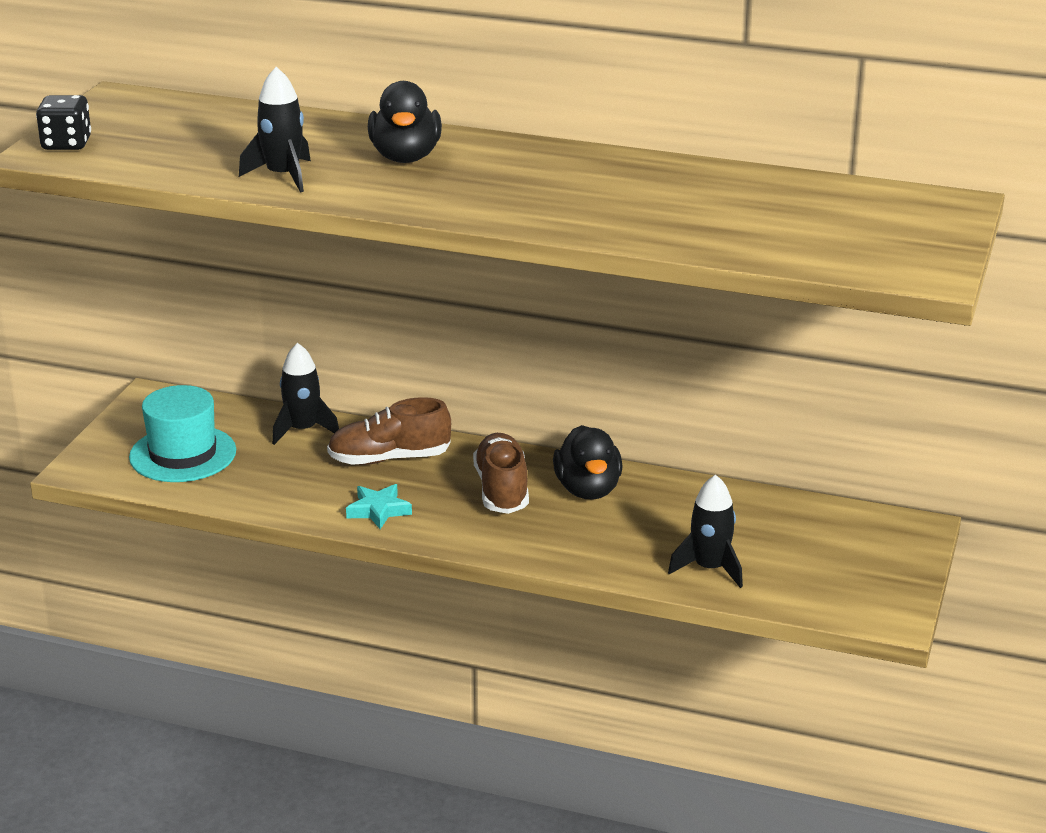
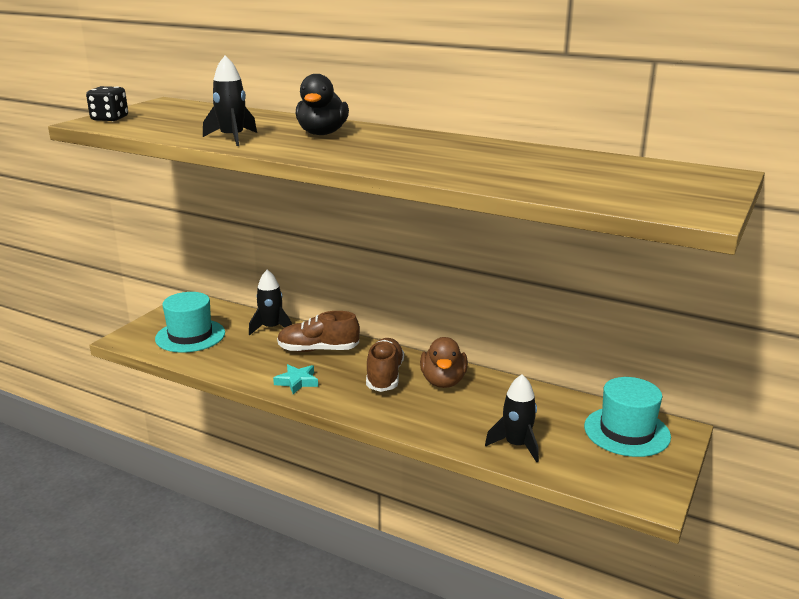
camera: 10 degrees right, 5 degrees down
black duck [553,425,623,500] -> brown duck [420,337,468,388]
none -> turquoise hat [584,377,671,457]

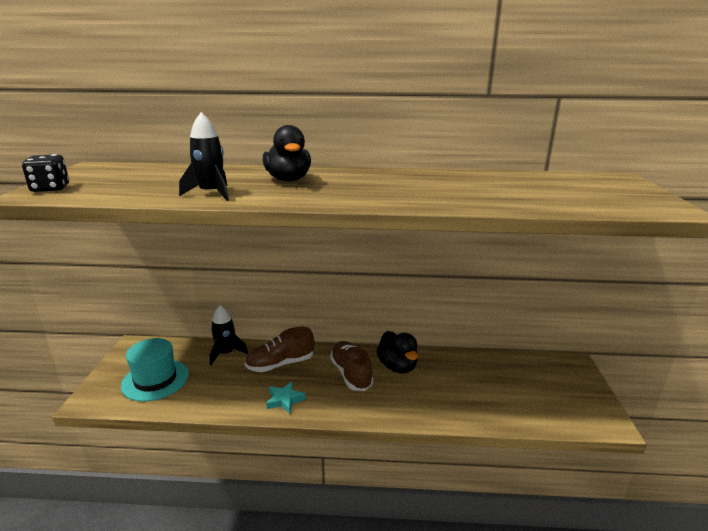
camera: 25 degrees left, 0 degrees up
brown duck [420,337,468,388] -> black duck [376,331,418,374]
black rocket [485,374,539,462] -> none
turquoise hat [584,377,671,457] -> none

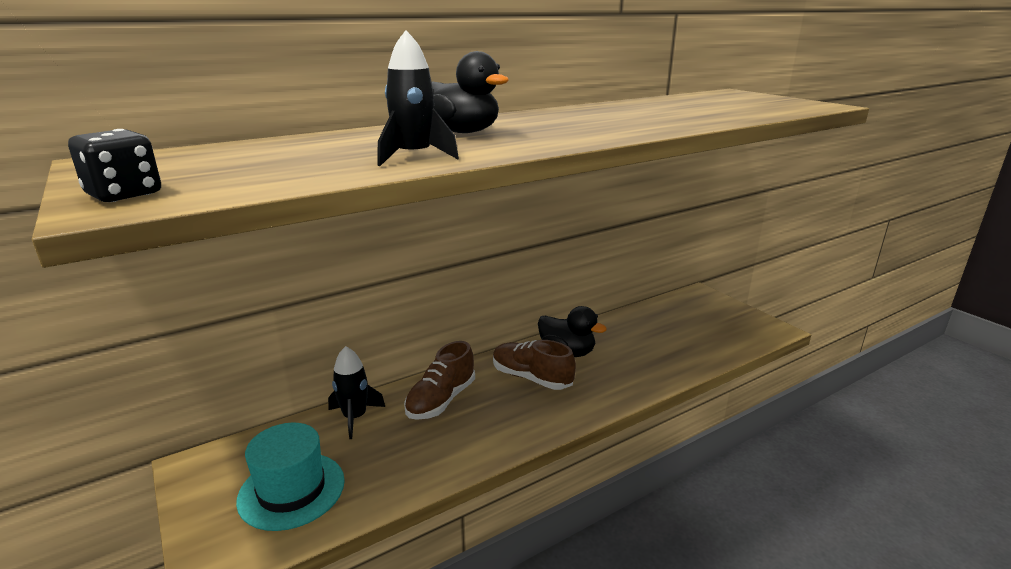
camera: 35 degrees left, 0 degrees up
turquoise star [266,381,306,414] -> none

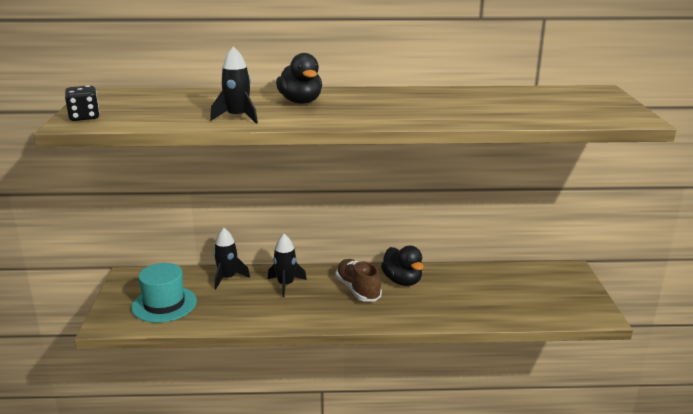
camera: 30 degrees right, 0 degrees up
brown shoe [404,341,475,420] -> black rocket [268,234,307,297]

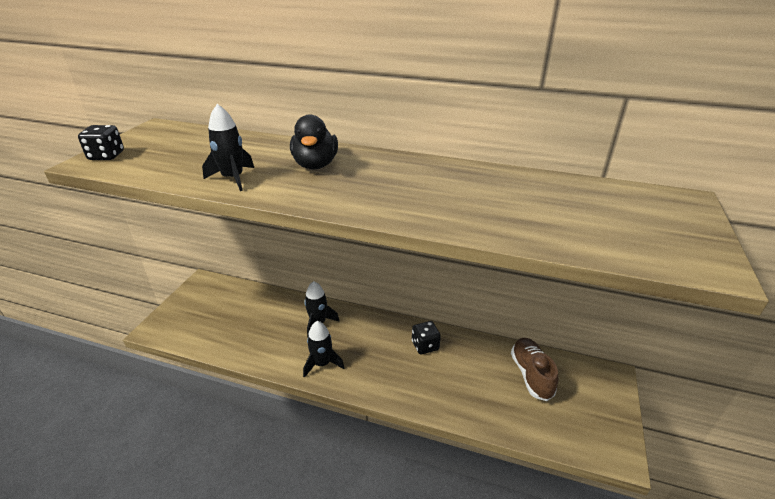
camera: 20 degrees right, 10 degrees up
turquoise hat [131,263,197,323] -> none
black rocket [214,228,250,289] -> black rocket moved to [303,321,344,378]
brown shoe [336,259,382,302] -> brown shoe moved to [511,338,558,401]
black duck [381,246,424,286] -> black dice [412,321,441,354]

